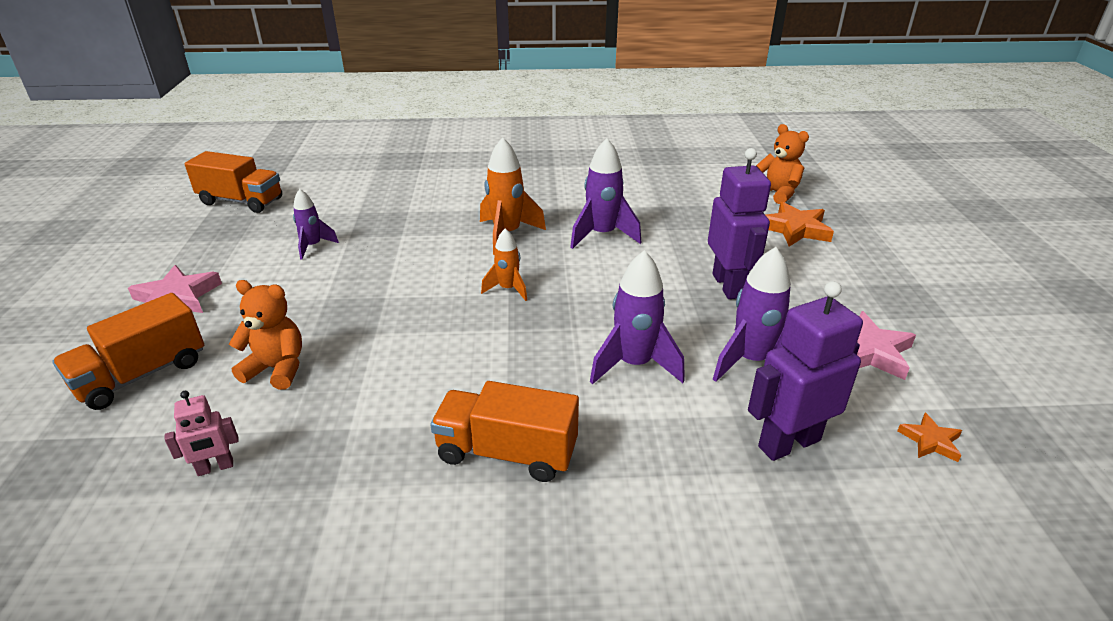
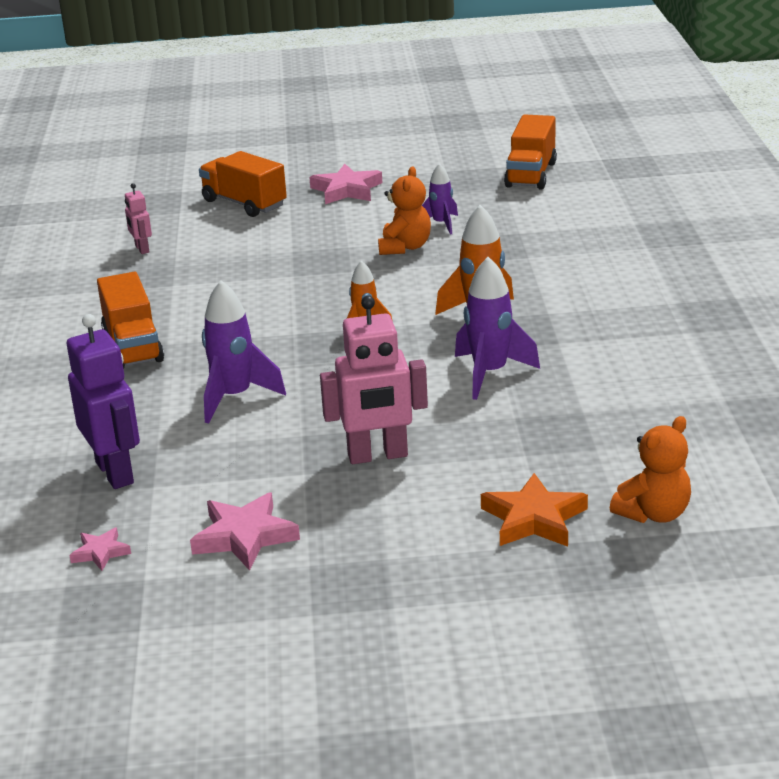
camera: 90 degrees right, 5 degrees down
orange teddy bear [229,280,302,390] -> orange teddy bear moved to [378,167,431,255]
orange truck [430,381,579,482] -> orange truck turned 150 degrees clockwise [97,272,164,369]
purple robot [708,148,771,299] -> pink robot [320,296,428,464]
purple rocket [713,247,791,382] -> none
orange star [897,413,962,462] -> pink star [69,527,131,571]

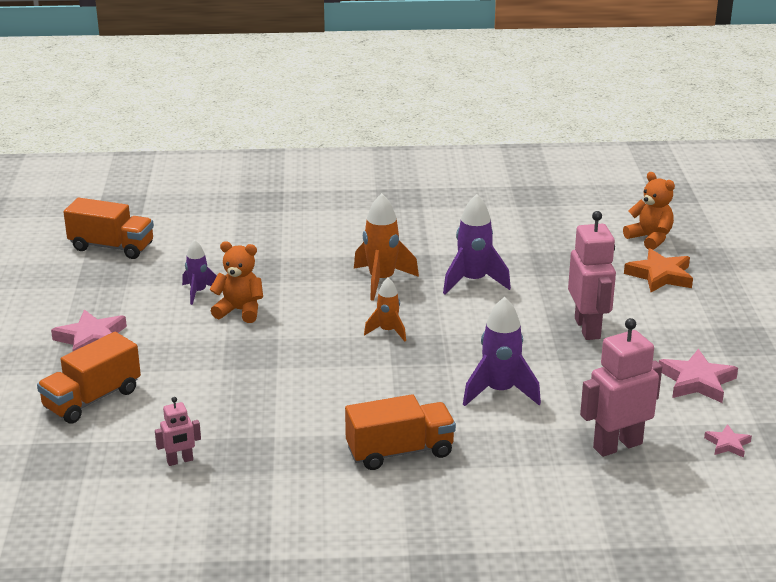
camera: 90 degrees left, 0 degrees up
purple robot [67,314,140,489] -> pink robot [580,318,662,457]

